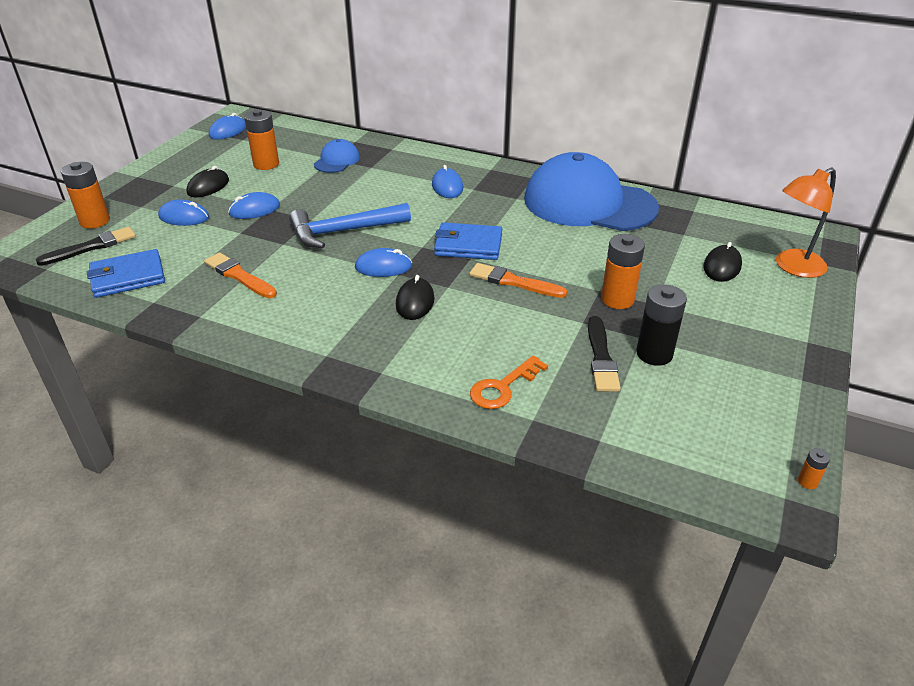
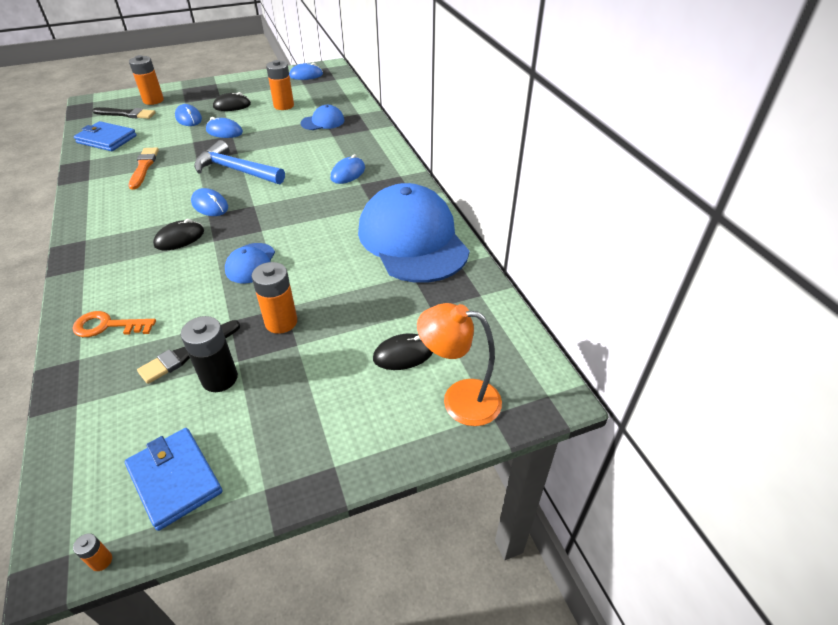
camera: 45 degrees right, 5 degrees up
blue wallet [434,222,502,260] -> blue wallet moved to [125,428,223,531]
orange brush [469,263,567,298] -> blue cap [225,243,275,283]

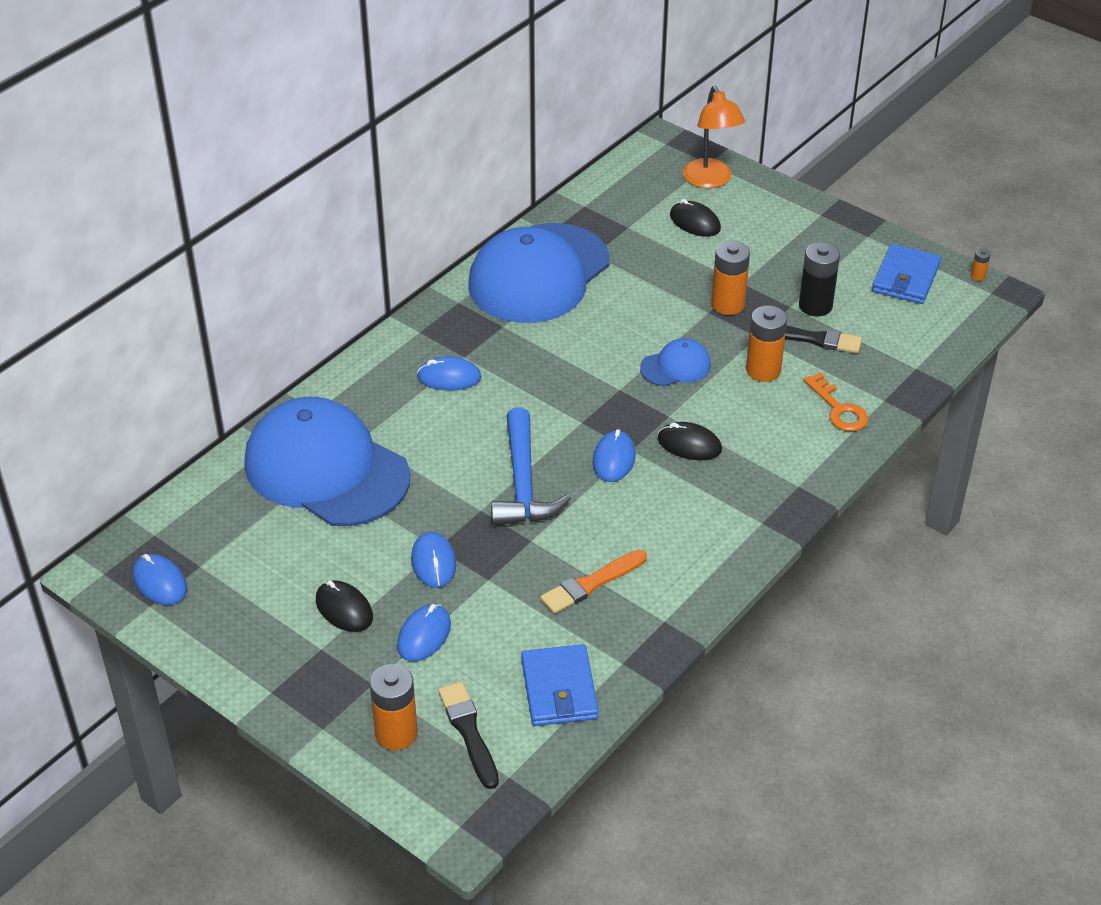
camera: 120 degrees left, 0 degrees up
orange battery [266,60,294,110] -> orange battery moved to [746,305,787,382]
blue cap [301,105,344,130] -> blue cap [244,397,410,526], size x2.31

